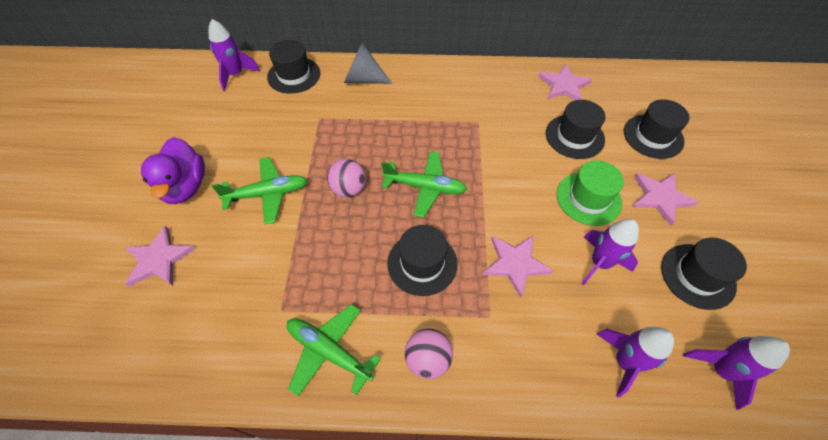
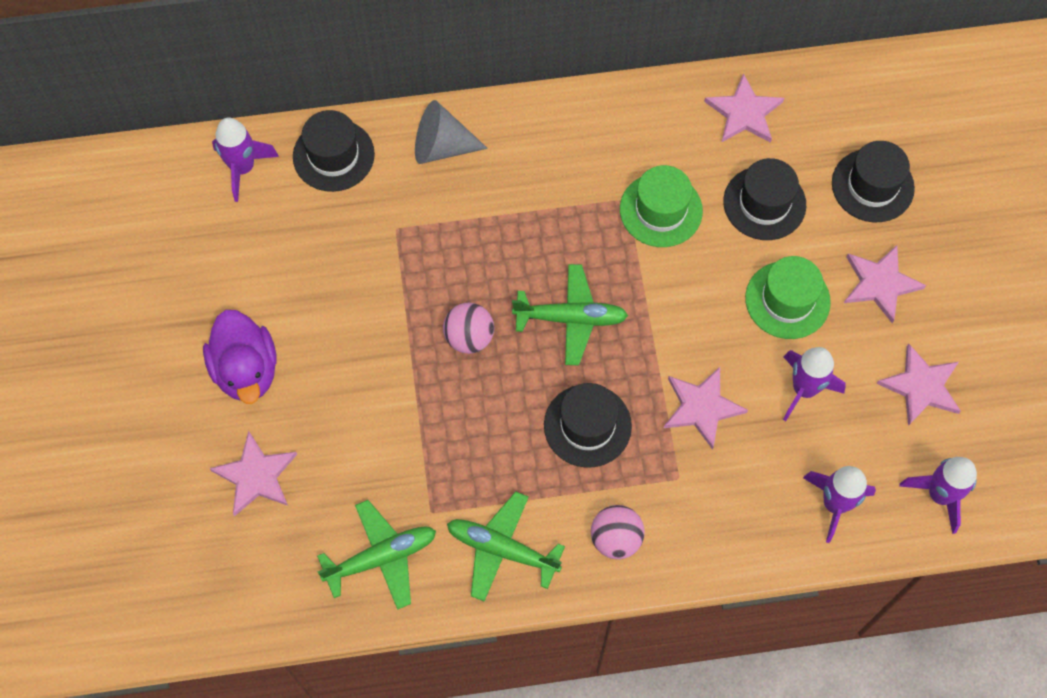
camera: 10 degrees left, 10 degrees up
green plane [212,157,308,224] -> green plane moved to [317,500,436,610]
black hat [661,238,747,310] -> pink star [877,343,961,426]
none -> green hat [620,165,703,247]

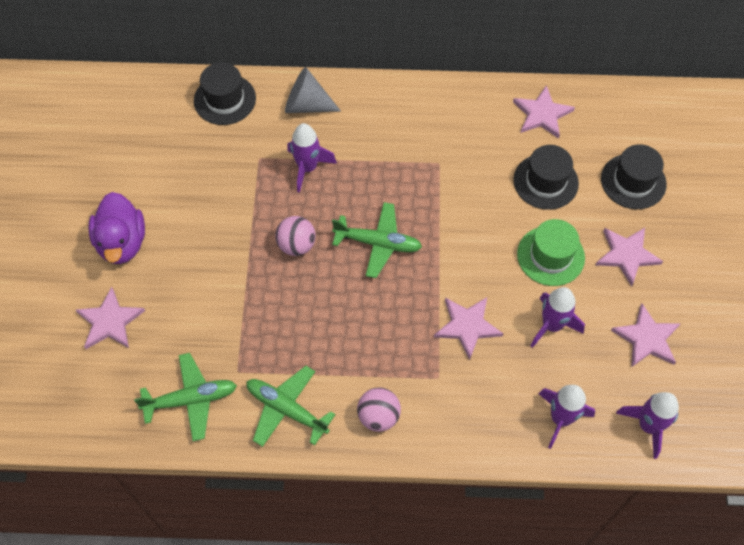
camera: 10 degrees right, 5 degrees down
purple rocket [212,117,279,202] -> purple rocket moved to [287,123,337,193]
black hat [544,383,632,468] -> none
green hat [620,165,703,247] -> none

